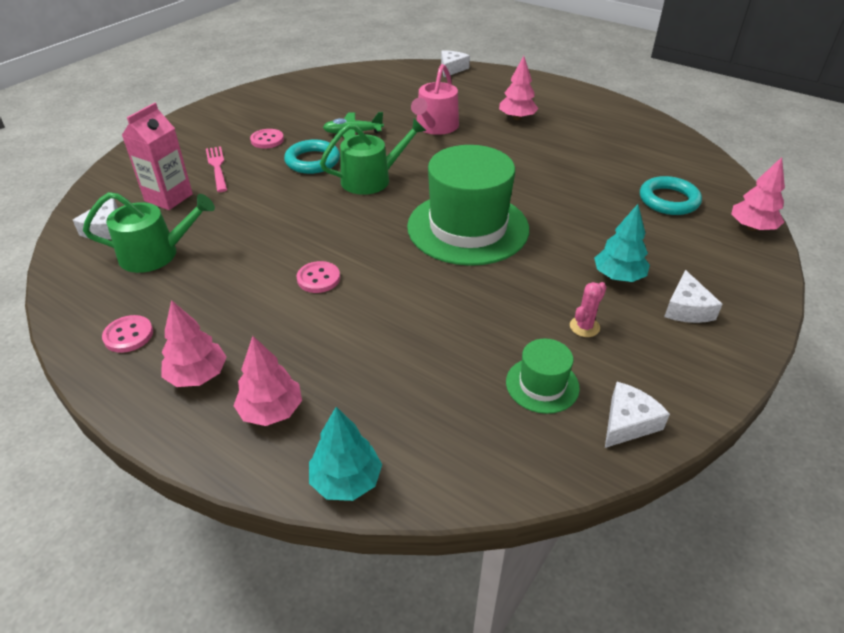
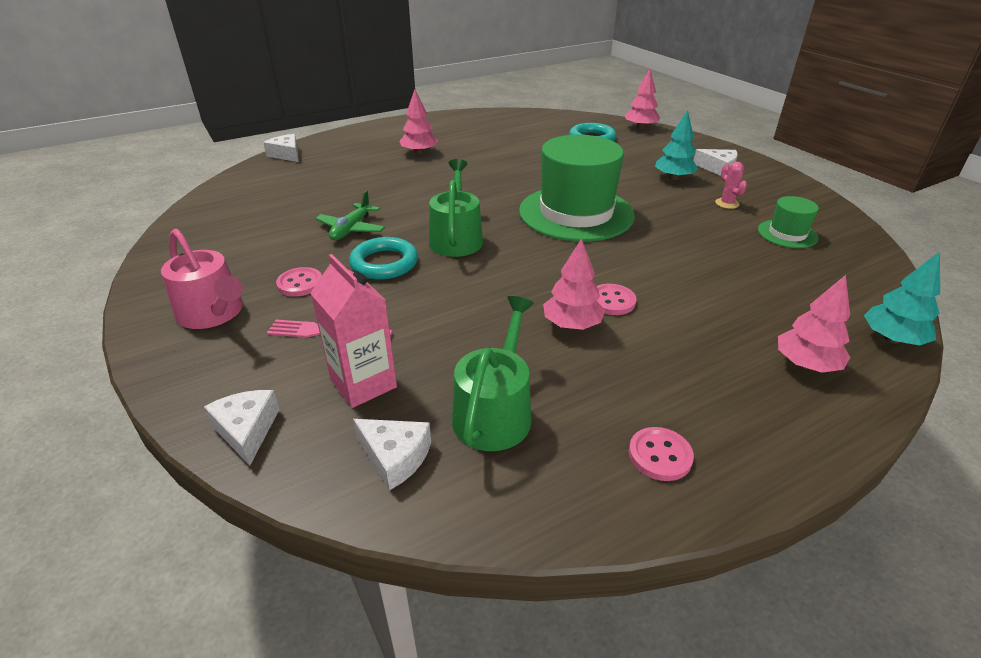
camera: 65 degrees left, 5 degrees down
pink tree [161,300,226,387] -> pink tree moved to [543,238,605,330]
pink watering can [411,64,459,135] -> pink watering can moved to [161,229,243,329]
white cheese [605,382,670,448] -> white cheese moved to [204,390,280,466]

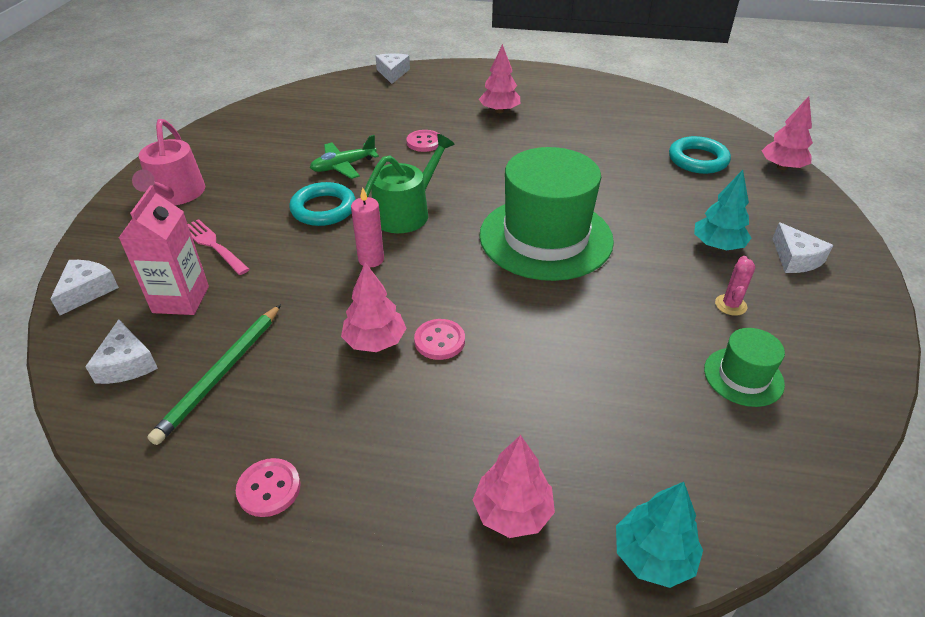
camera: 40 degrees right, 5 degrees up
pink button [276,267,322,297] -> pink button moved to [406,130,439,152]
green watering can [452,296,534,451] -> green pencil [148,304,281,445]
none -> pink candle [351,188,384,267]

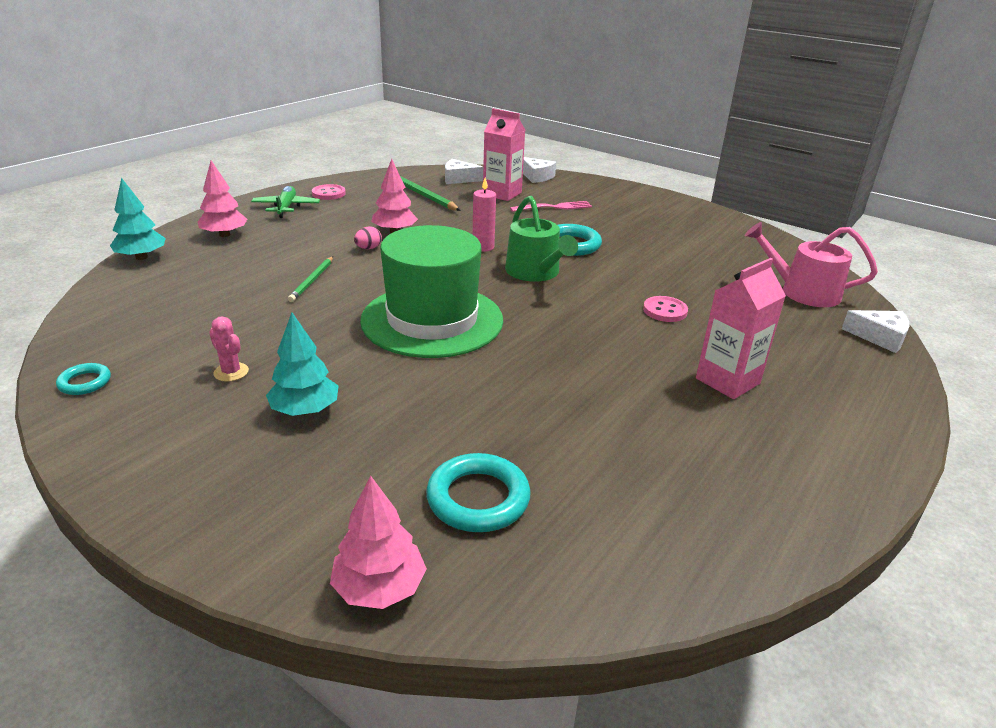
camera: 115 degrees right, 10 degrees down
pink watering can [132,119,205,205] -> pink watering can moved to [744,222,878,307]
green plane [310,135,379,179] -> green plane moved to [251,186,320,218]
pink button [414,319,465,360] -> pink egg [354,226,382,249]
pink tree [479,44,520,113] -> pink carton [696,258,786,399]
green hat [704,328,785,407] -> none
white cheese [773,222,833,273] -> none
none -> turquoise ring [56,363,111,395]
none -> green pencil [288,257,333,302]

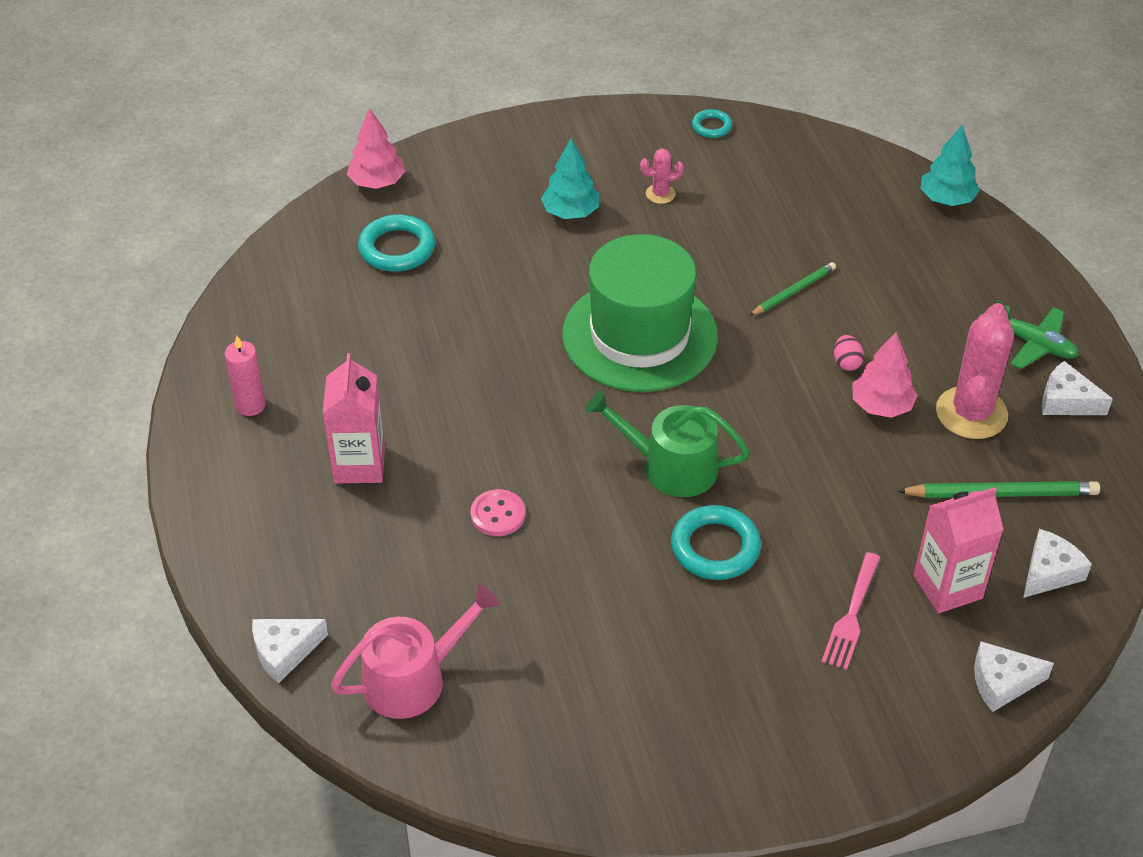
camera: 130 degrees right, 15 degrees up
pink tree [198,160,247,237] -> none
green pencil [288,257,333,302] -> green pencil turned 90 degrees clockwise [749,262,836,316]
pink button [312,184,346,200] -> white cheese [1042,361,1113,415]
pink candle [473,177,496,252] -> pink candle moved to [224,336,266,416]
none -> pink cactus [936,303,1014,439]

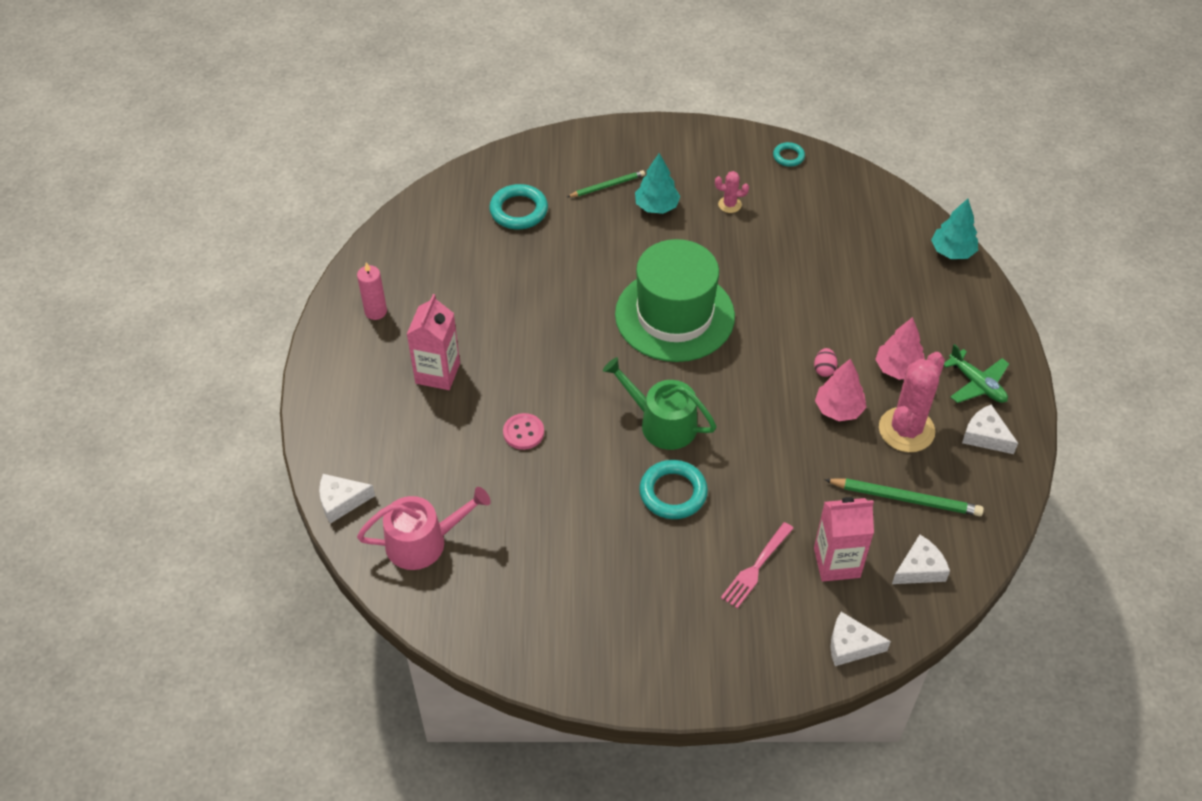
camera: 15 degrees right, 5 degrees up
pink tree [347,108,405,189] -> pink tree moved to [875,317,925,380]
green pencil [749,262,836,316] -> green pencil moved to [567,170,645,197]

